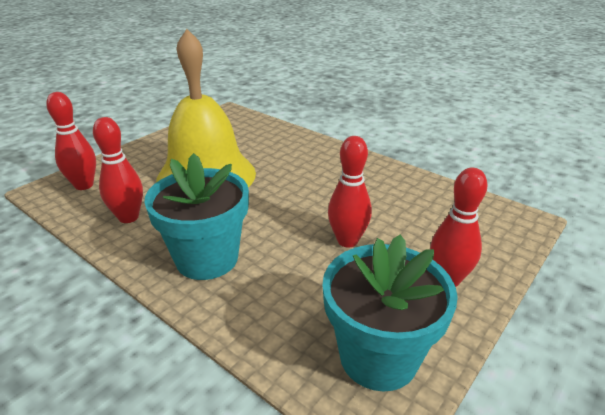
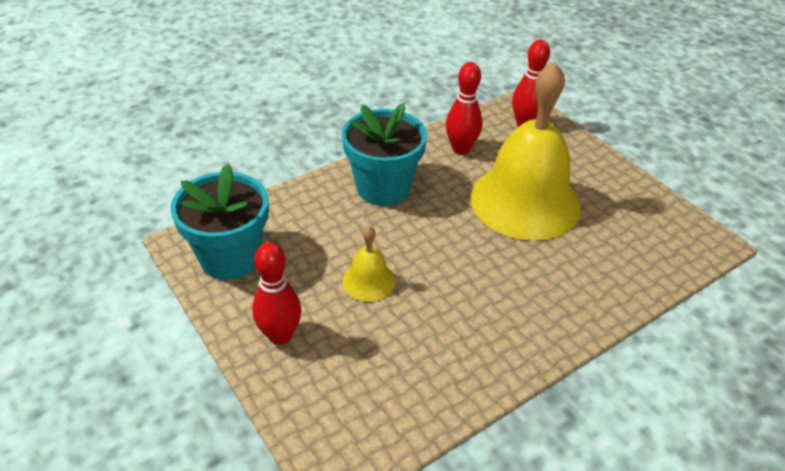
camera: 105 degrees right, 10 degrees up
red bowling pin [328,136,372,247] -> yellow bell [342,226,396,302]

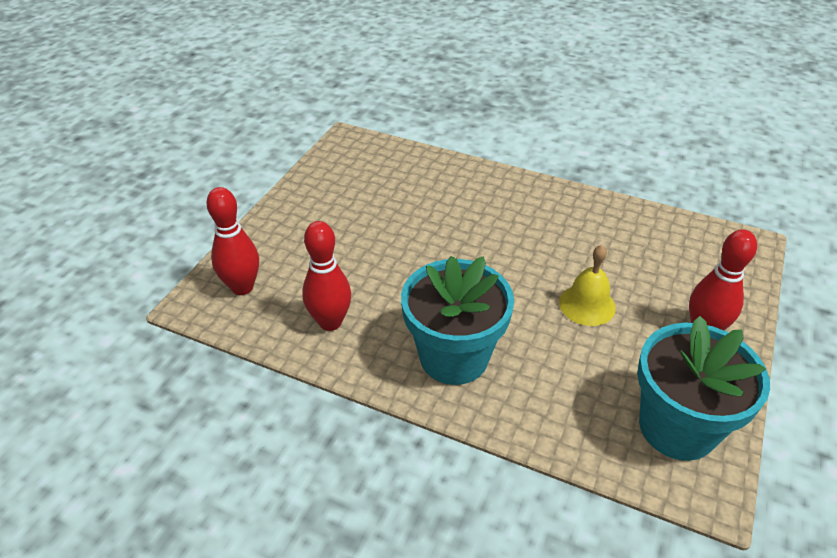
camera: 120 degrees left, 0 degrees up
yellow bell [471,61,581,241] -> none

